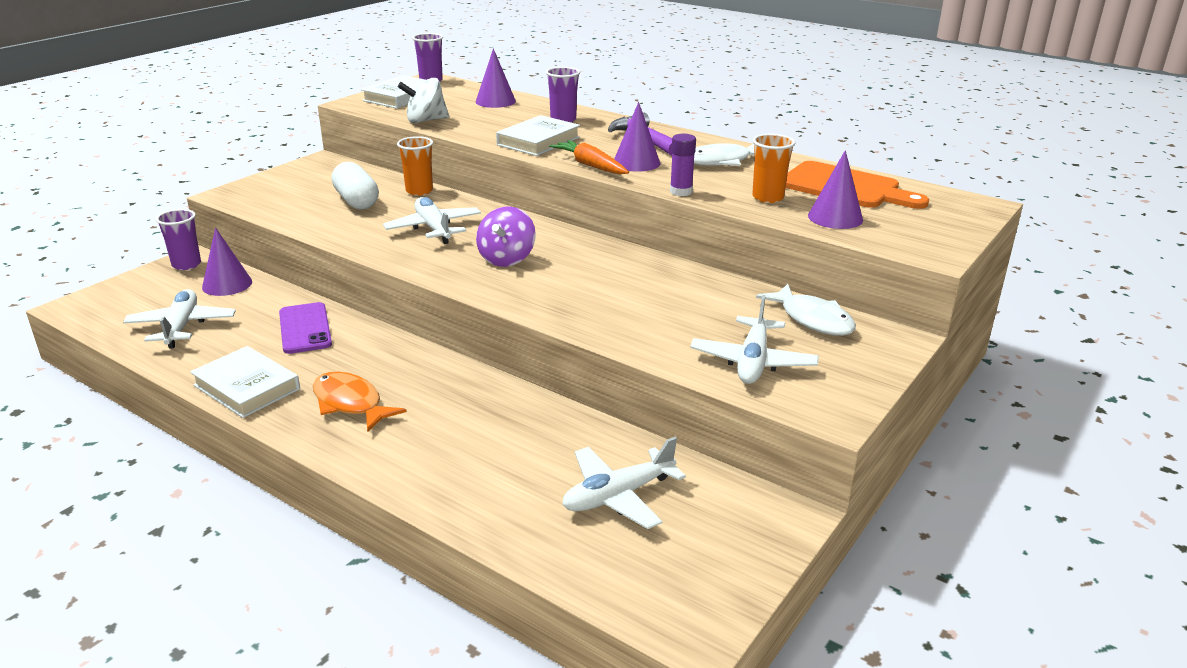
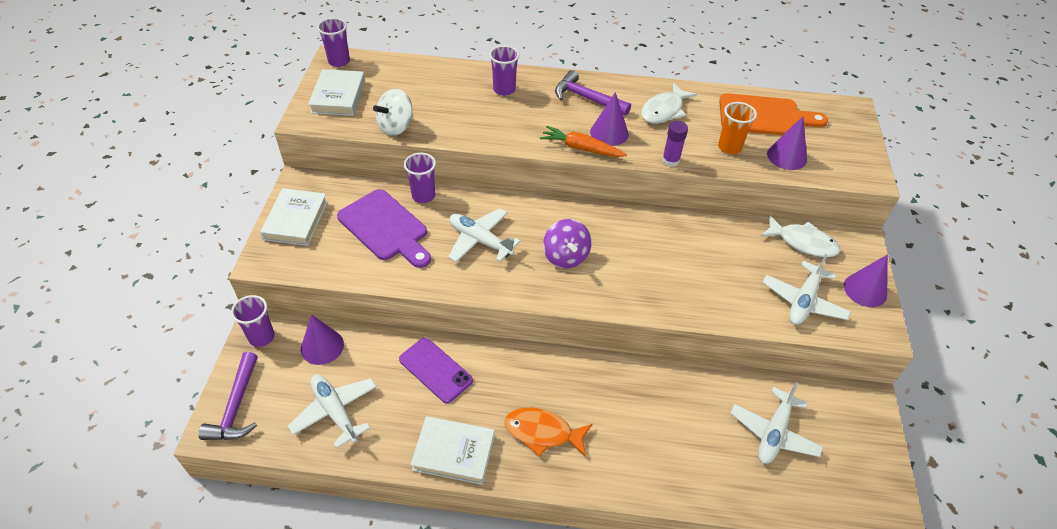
camera: 30 degrees left, 20 degrees up
white capsule [332,162,379,210] -> purple cutting board [337,189,431,268]
orange cup [397,136,433,196] -> purple cup [404,153,436,203]
purple cone [475,48,516,108] -> purple cone moved to [844,255,888,307]
white book [496,115,580,156] -> white book moved to [260,188,328,246]
white plane [690,295,819,384] -> white plane turned 45 degrees clockwise [762,254,851,325]
none -> purple hammer [198,352,258,440]

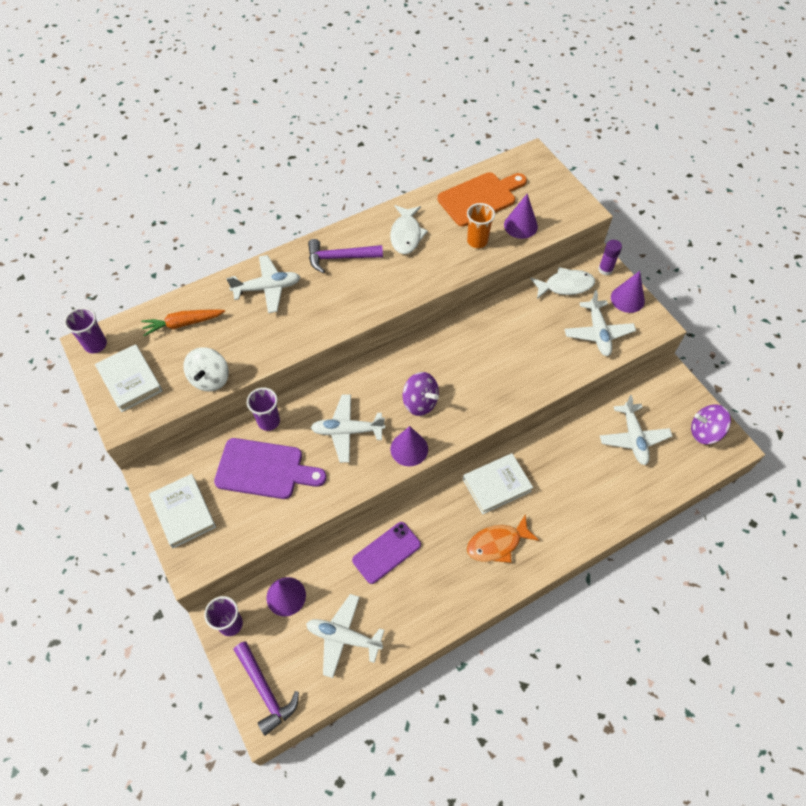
camera: 35 degrees left, 10 degrees up
purple phone [399,338,473,403] -> purple phone turned 45 degrees counterclockwise [352,522,421,584]
white book [411,416,495,485] -> white book moved to [463,453,533,514]
purple cup [489,45,519,96] -> white plane [226,255,300,313]
orange carrot [540,126,627,157] -> orange carrot moved to [141,309,225,336]
purple cone [590,92,629,146] -> purple cone moved to [390,426,428,466]
purple glue stick [662,121,688,167] -> purple glue stick moved to [598,240,622,275]
none -> purple spinning top [691,404,731,444]

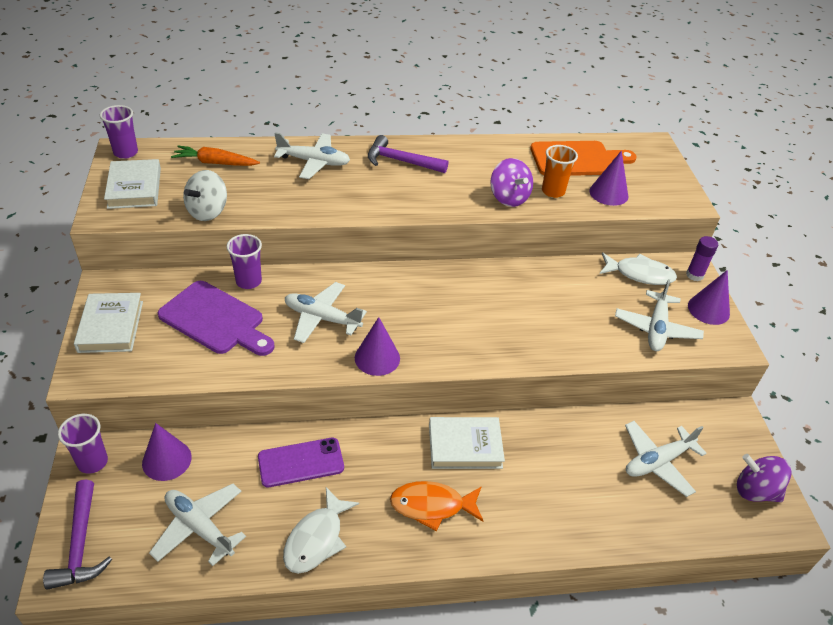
camera: 20 degrees right, 15 degrees down
white fish [390,205,428,254] -> white fish moved to [283,487,359,574]
purple spinning top [403,372,439,416] -> purple spinning top moved to [490,158,533,207]
white plane [600,395,672,465] -> white plane turned 45 degrees clockwise [625,421,707,497]

